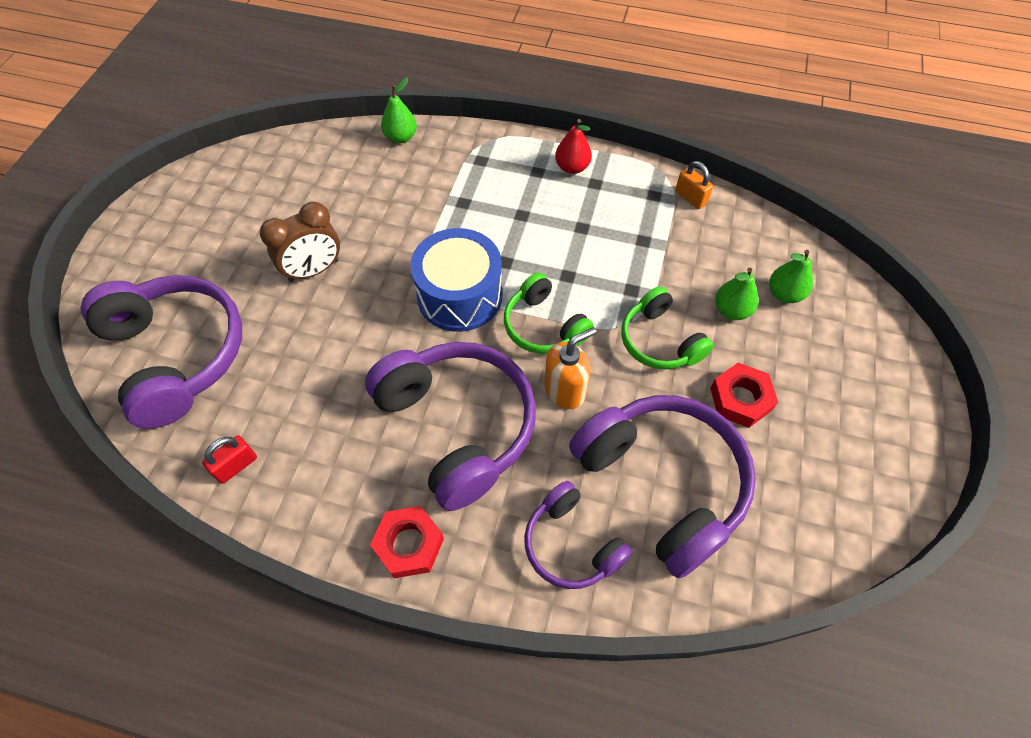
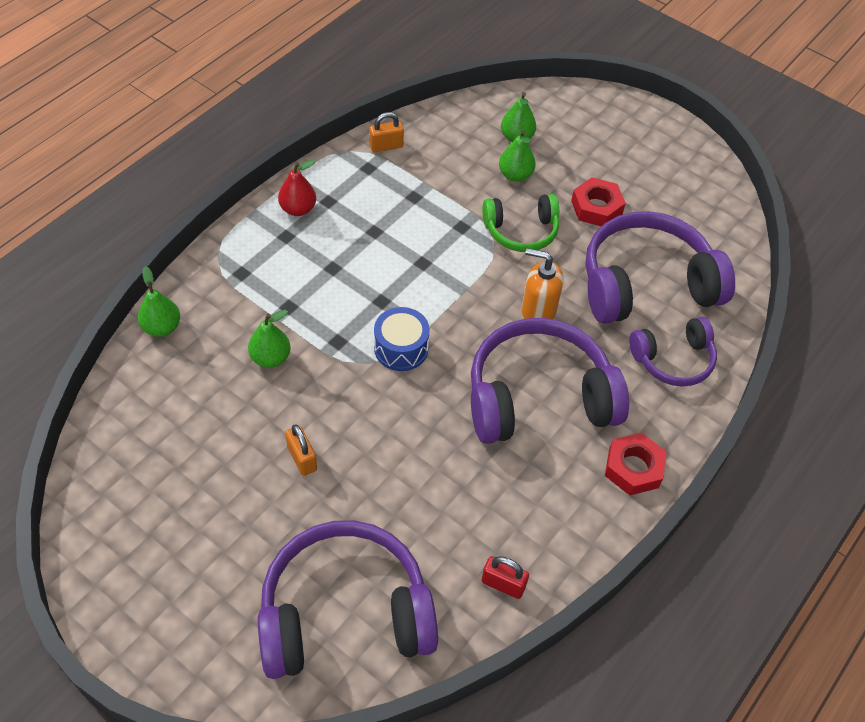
camera: 70 degrees left, 5 degrees down
red padlock [202,435,257,484] -> red padlock turned 45 degrees counterclockwise [481,556,529,599]
brown clock [260,202,340,282] -> orange padlock [285,424,317,476]
blue drum [410,228,503,332] -> blue drum [374,307,430,371], size x0.63
green headphones [504,273,594,354] -> none
orange soap dispenser [544,327,597,409] -> orange soap dispenser turned 60 degrees counterclockwise [522,248,563,319]
none -> green pear [248,310,291,368]

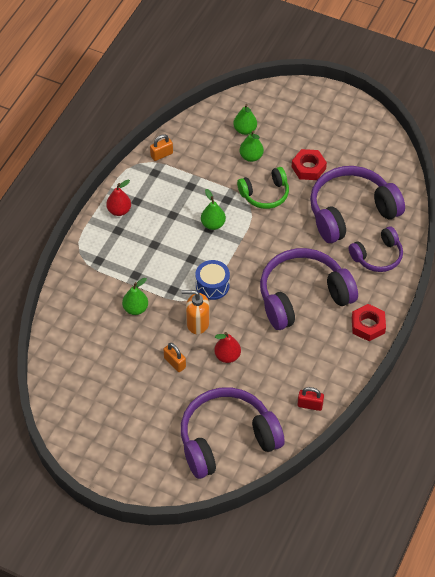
camera: 10 degrees left, 0 degrees up
green pear [138,266,180,337] -> green pear moved to [201,189,226,230]
orange soap dispenser [522,248,563,319] -> orange soap dispenser moved to [182,290,210,334]
none -> red pear [214,332,241,363]

